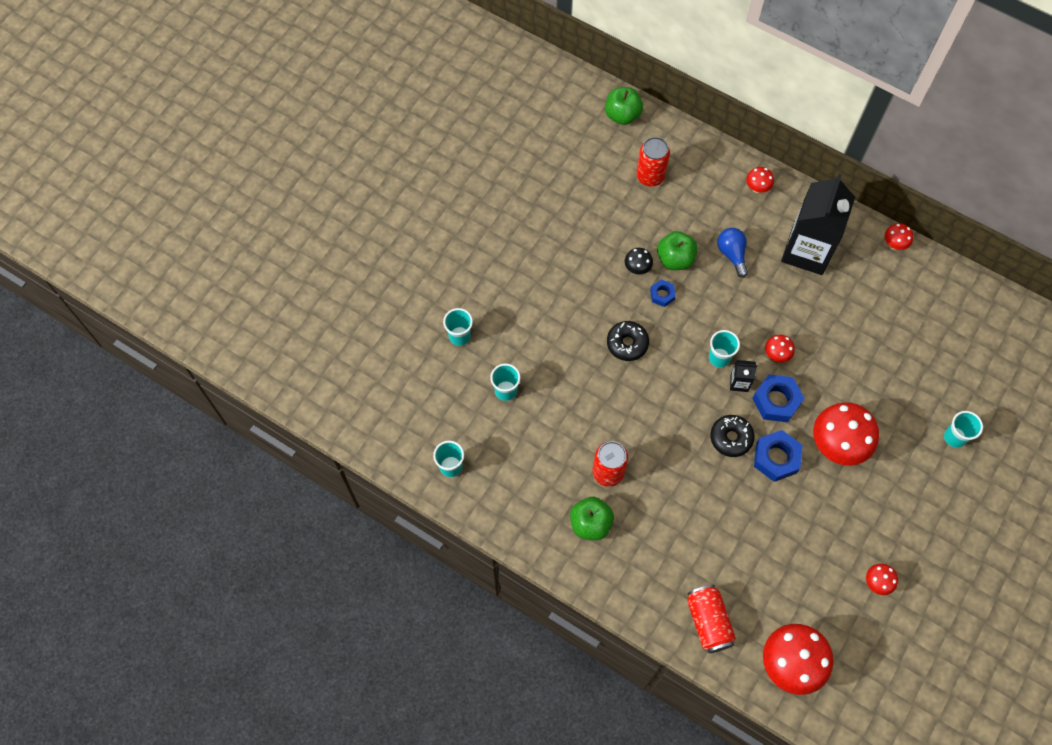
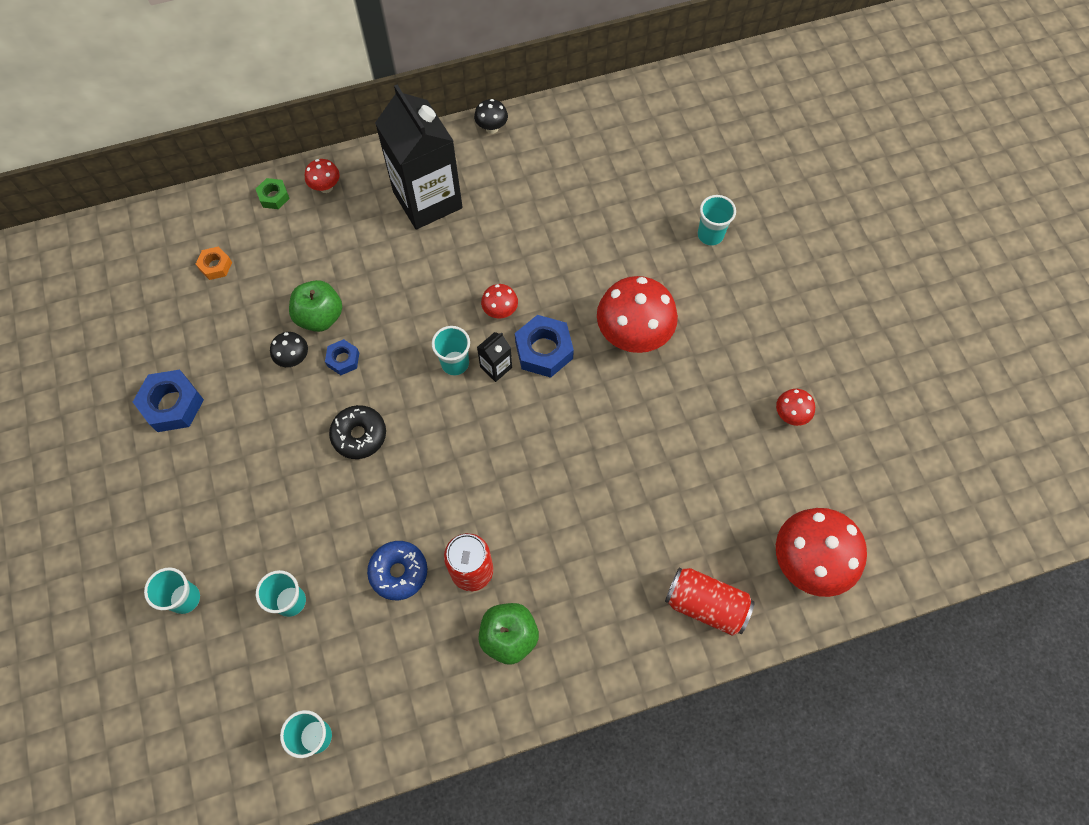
camera: 50 degrees left, 0 degrees up
green apple [605,87,643,125] -> none
red can [636,137,670,187] -> orange nut [196,246,232,280]
black donut [710,415,755,457] -> none
blue light bulb [717,228,748,278] -> none
blue nut [754,430,802,482] -> blue nut moved to [133,369,204,432]
red mushroom [885,223,913,250] -> black mushroom [474,99,508,134]
none -> green nut [256,178,290,209]
none -> blue donut [367,541,427,600]

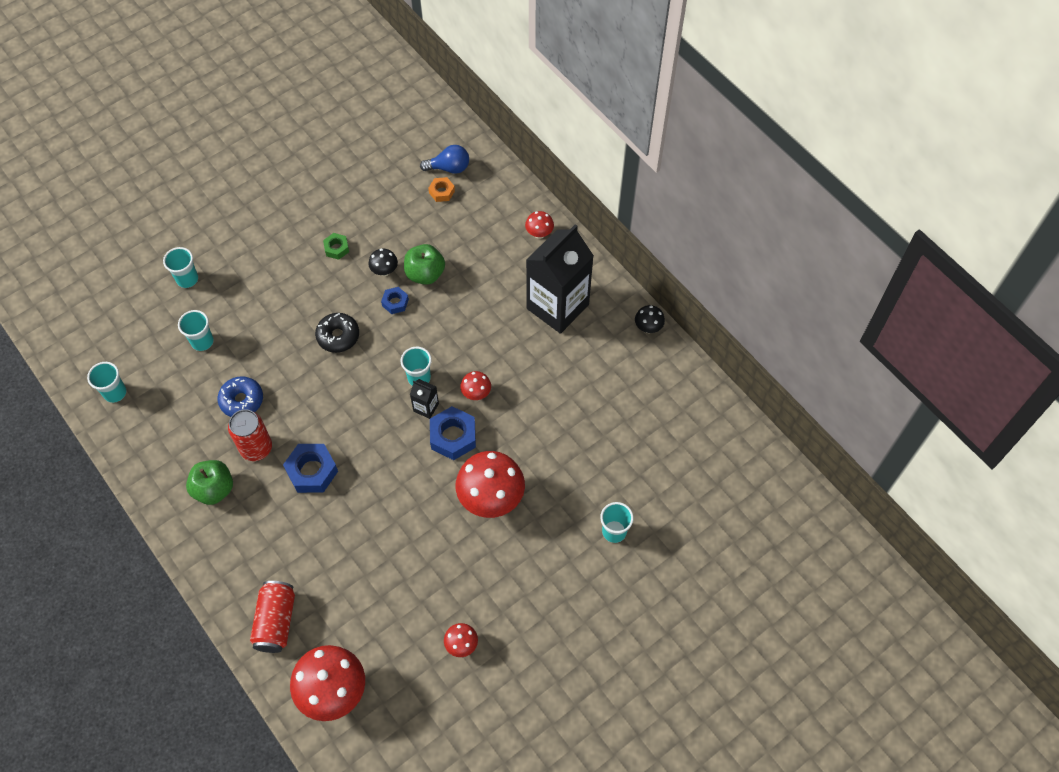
camera: 70 degrees right, 5 degrees down
blue nut [133,369,204,432] -> blue nut moved to [283,444,338,493]
green nut [256,178,290,209] -> green nut moved to [323,233,349,260]
none -> blue light bulb [420,145,469,174]

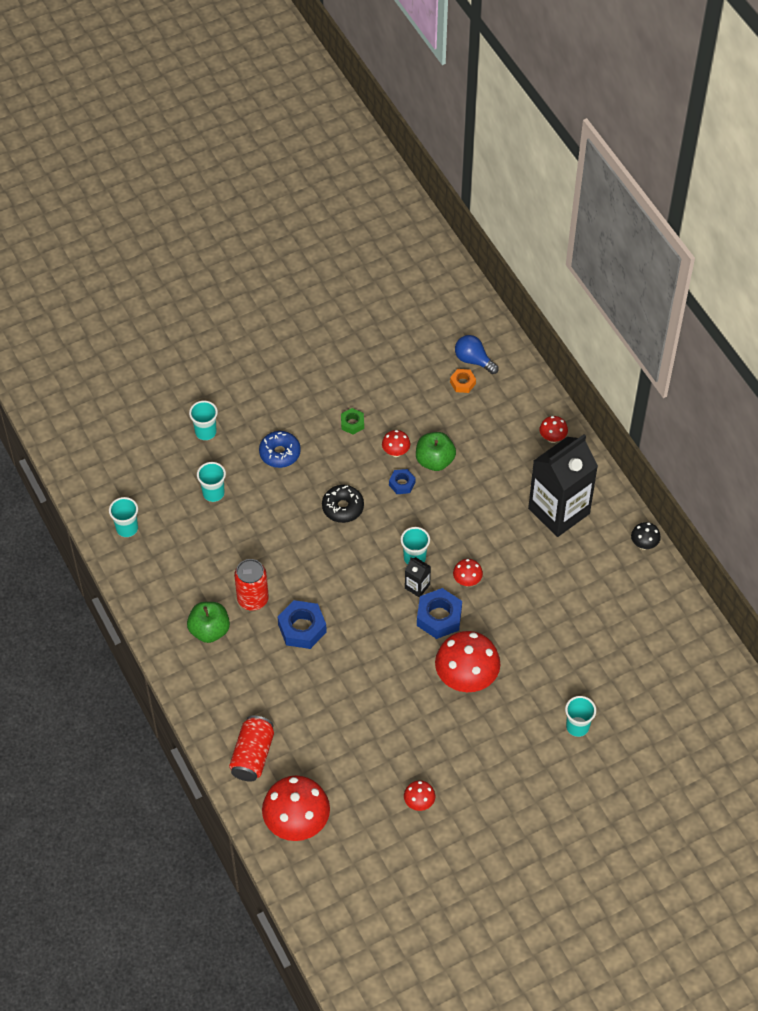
camera: 10 degrees right, 5 degrees down
blue donut [218,376,263,417] -> blue donut moved to [259,431,301,468]
black mushroom [368,249,398,276] -> red mushroom [382,430,410,457]
blue light bulb [420,145,469,174] -> blue light bulb turned 150 degrees counterclockwise [455,335,499,374]

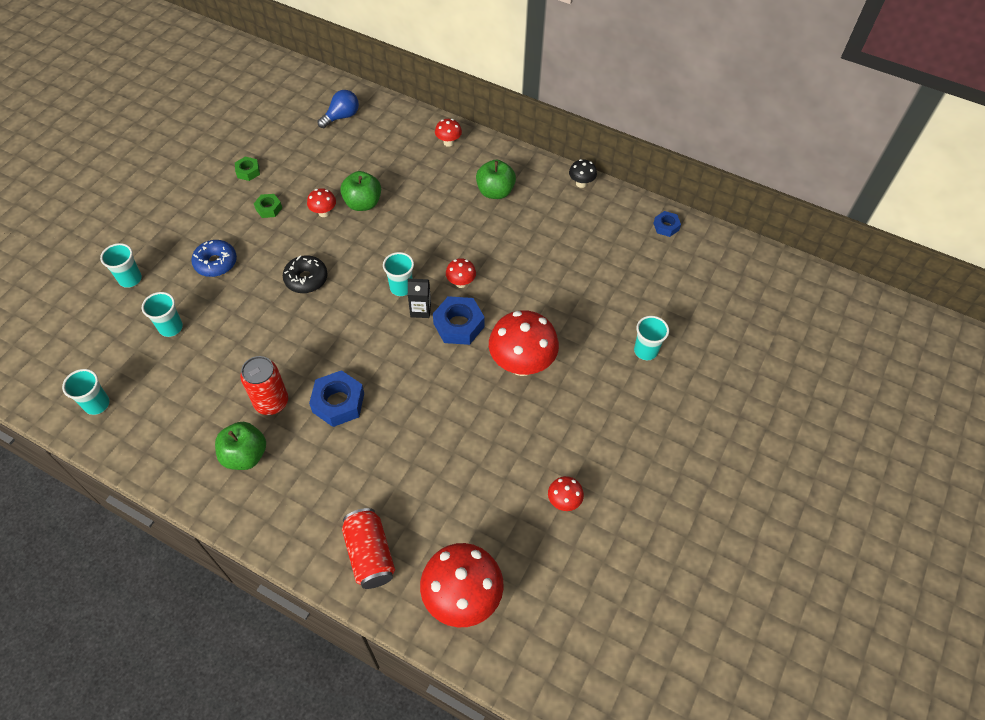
camera: 35 degrees left, 0 degrees up
blue nut [389,469,415,494] -> blue nut moved to [653,211,681,237]
orange nut [450,369,476,393] -> none
blue light bulb [455,335,499,374] -> blue light bulb turned 135 degrees clockwise [318,90,359,128]
black carton [528,434,598,537] -> green apple [476,160,516,199]
none -> green nut [235,156,260,181]

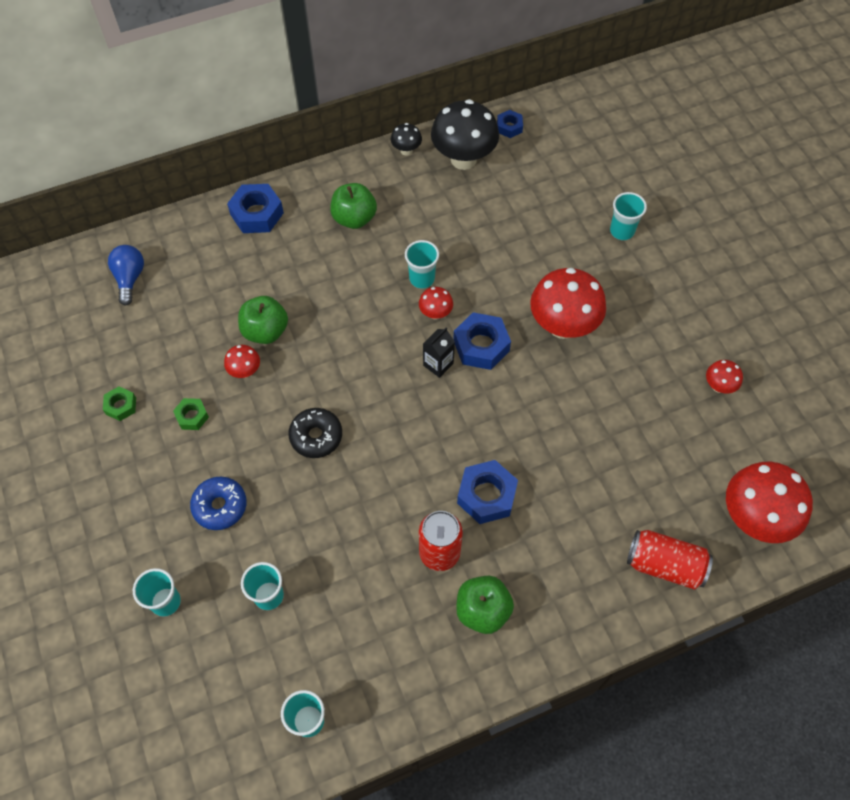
camera: 50 degrees left, 5 degrees up
turquoise cup [383,252,414,296] -> turquoise cup moved to [405,240,439,288]
red mushroom [435,119,462,147] -> blue nut [227,184,284,233]
none -> black mushroom [431,99,499,170]

